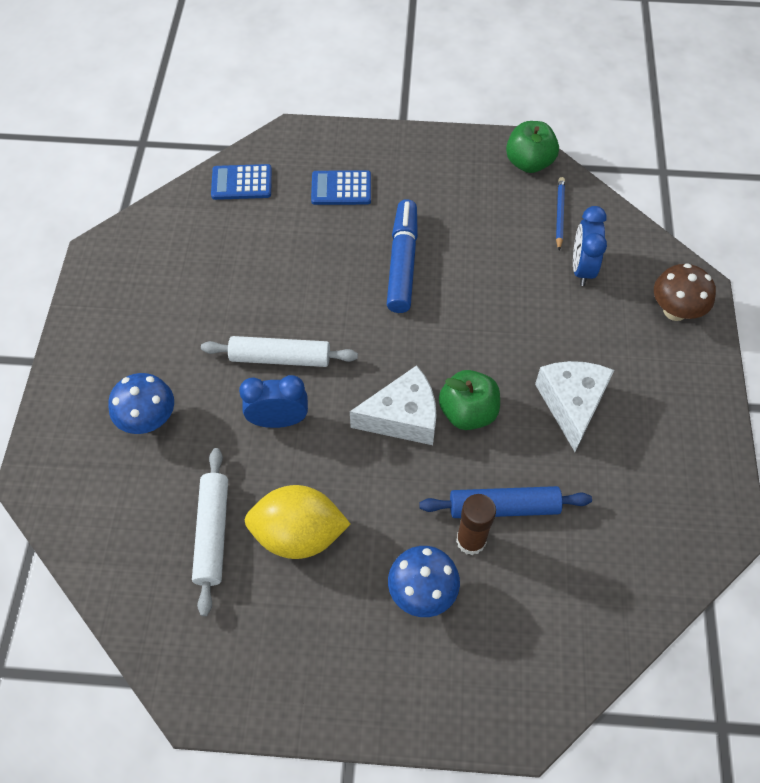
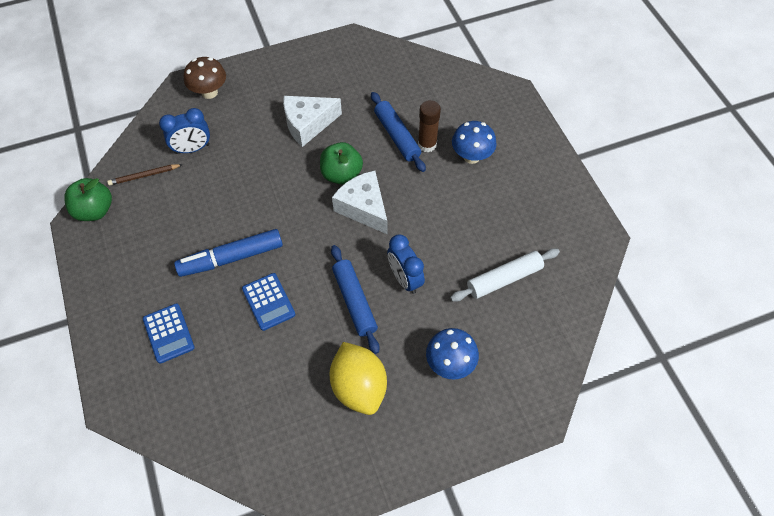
camera: 115 degrees left, 0 degrees up
white rolling pin [201,336,358,367] -> blue rolling pin [331,245,380,354]
blue calculator [211,164,272,200] -> blue calculator moved to [242,273,295,331]
yellow lemon [245,485,350,559] -> yellow lemon moved to [330,342,387,415]
blue pencil [556,177,565,250] -> brown pencil [107,164,183,186]

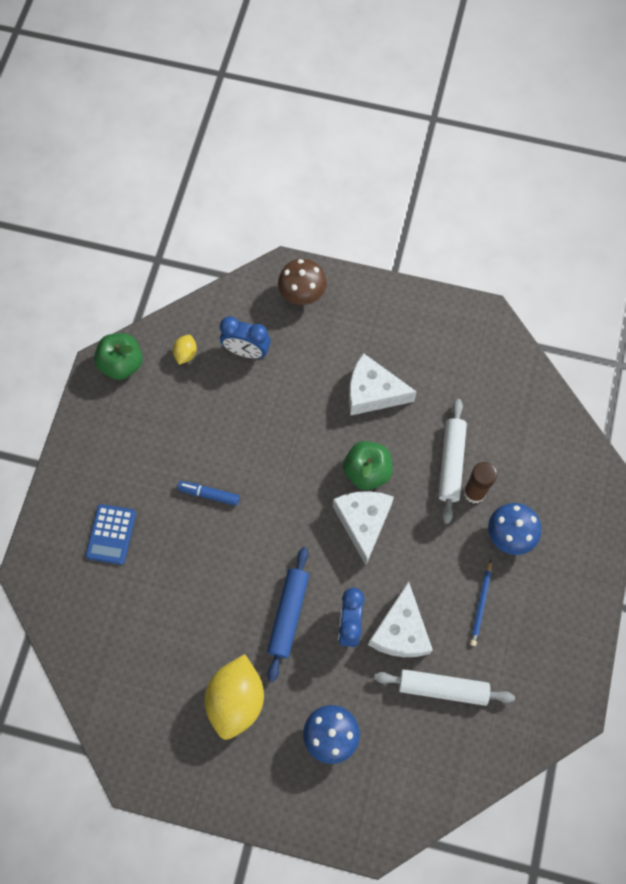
camera: 35 degrees right, 10 degrees up
brown pencil [107,164,183,186] -> yellow lemon [173,335,197,365]
blue marker [174,229,283,277] -> blue marker [177,481,240,506], size x0.54
blue calculator [242,273,295,331] -> none
blue rolling pin [371,92,426,172] -> white rolling pin [438,399,467,524]
none -> white cheese [368,581,433,657]
none -> blue pencil [470,560,491,646]

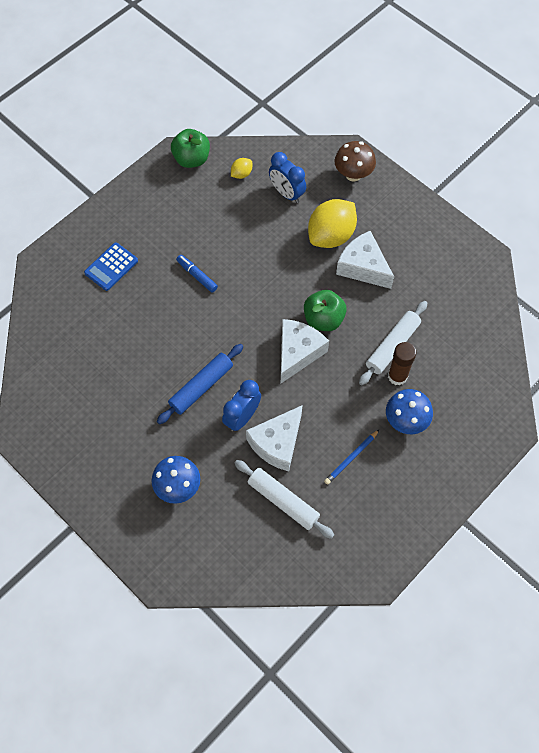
camera: 30 degrees right, 5 degrees down
yellow lemon [205,654,264,740] -> yellow lemon moved to [308,199,357,248]

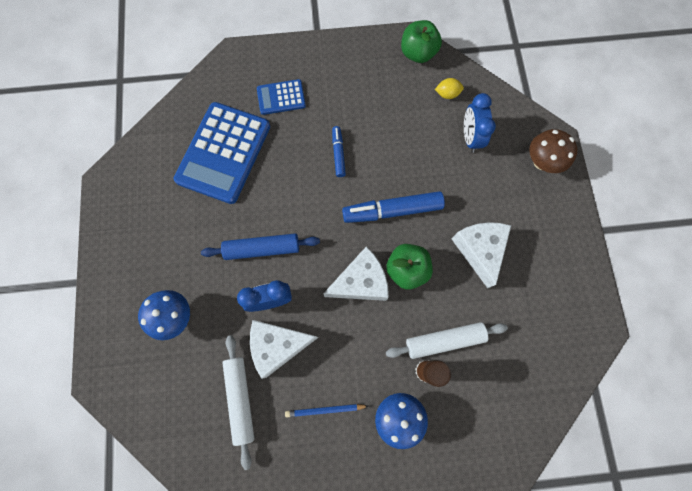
camera: 40 degrees right, 10 degrees up
yellow lemon [308,199,357,248] -> none
none -> blue calculator [174,102,270,204]
none -> blue marker [342,191,445,223]

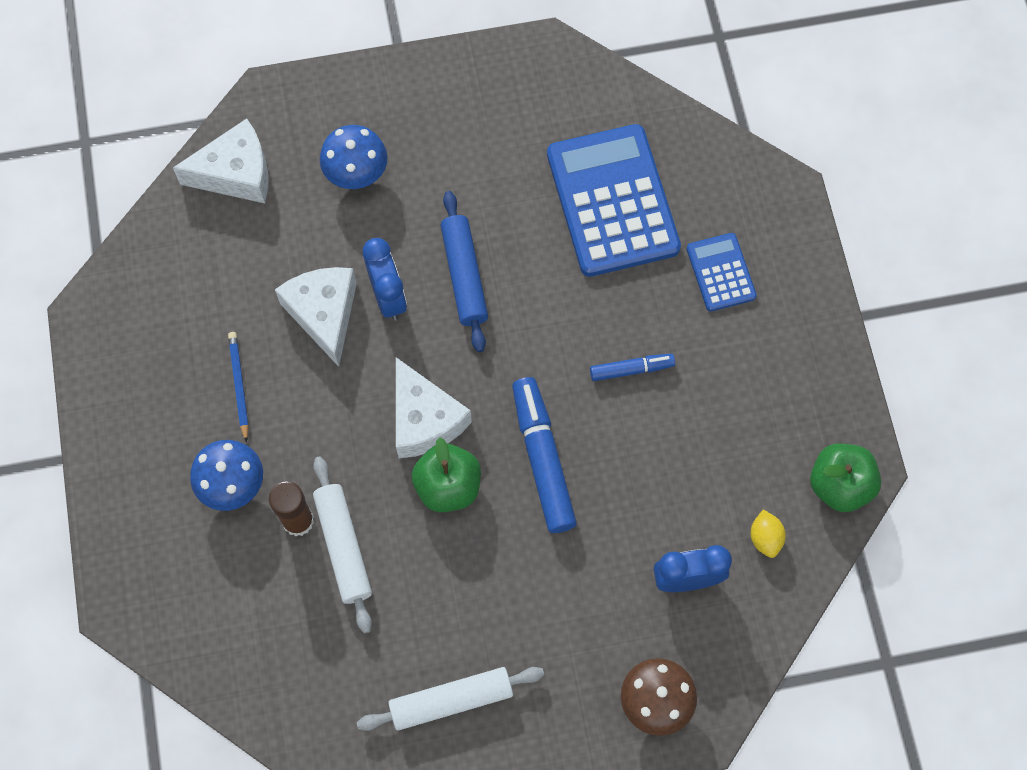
camera: 85 degrees right, 5 degrees down
blue calculator [174,102,270,204] -> blue calculator turned 60 degrees clockwise [547,124,681,277]
white rolling pin [222,335,254,470] -> white rolling pin moved to [357,667,544,731]
white cheese [452,222,511,288] -> white cheese moved to [173,119,268,203]

